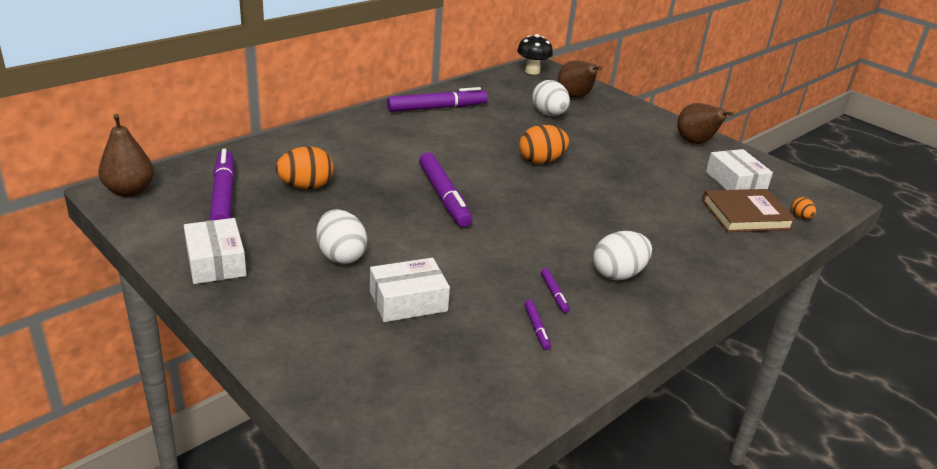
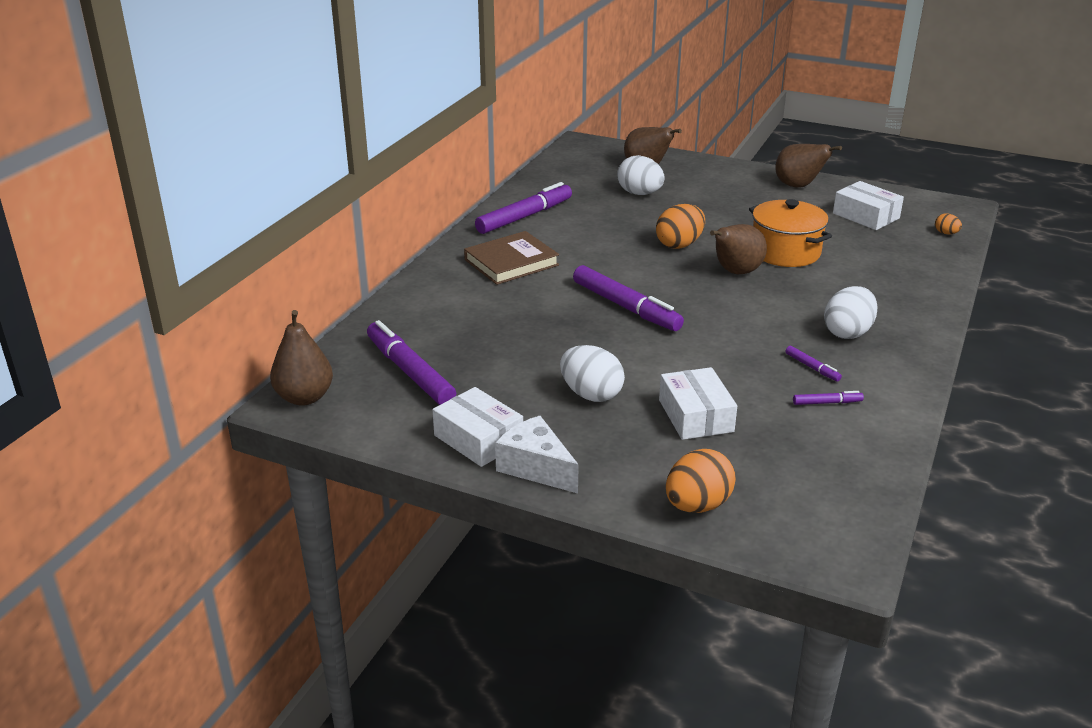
camera: 20 degrees left, 0 degrees up
orange egg [276,146,334,189] -> orange egg moved to [666,449,736,513]
white box [370,258,450,322] -> white box turned 60 degrees counterclockwise [659,367,737,440]
black mushroom [517,34,553,74] -> none
purple marker [524,300,551,350] -> purple marker turned 60 degrees counterclockwise [793,391,864,405]
brown book [702,189,796,232] -> brown book moved to [464,231,559,285]
none -> white cheese [495,416,579,493]
none -> brown pear [710,224,767,274]
none -> orange pot [749,199,832,267]

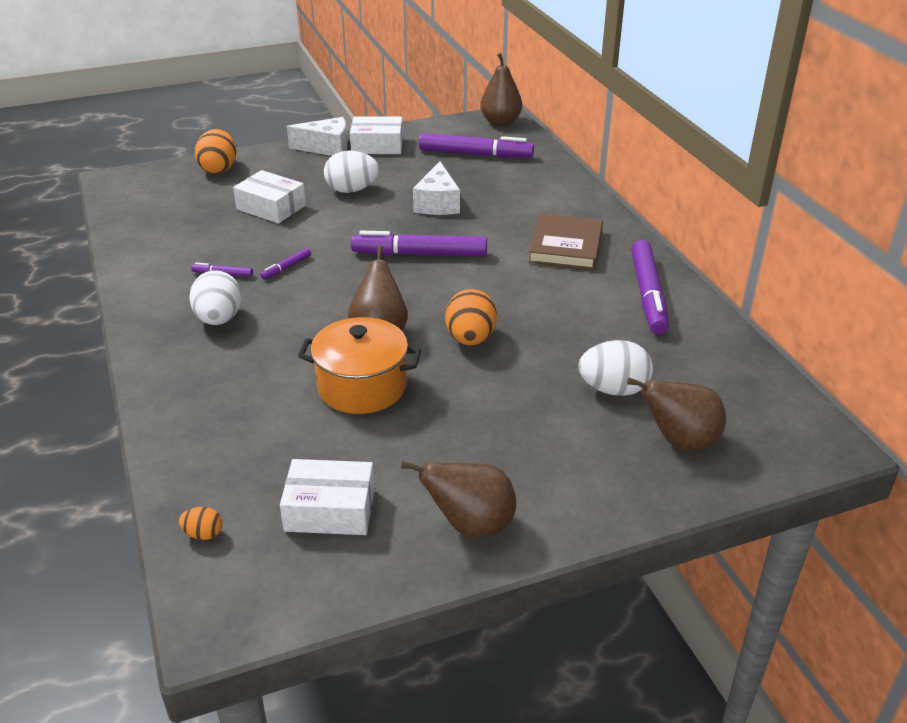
camera: 135 degrees right, 5 degrees up
purple marker [793,391,864,405] -> purple marker moved to [261,248,311,280]
none -> white cheese [413,161,460,215]

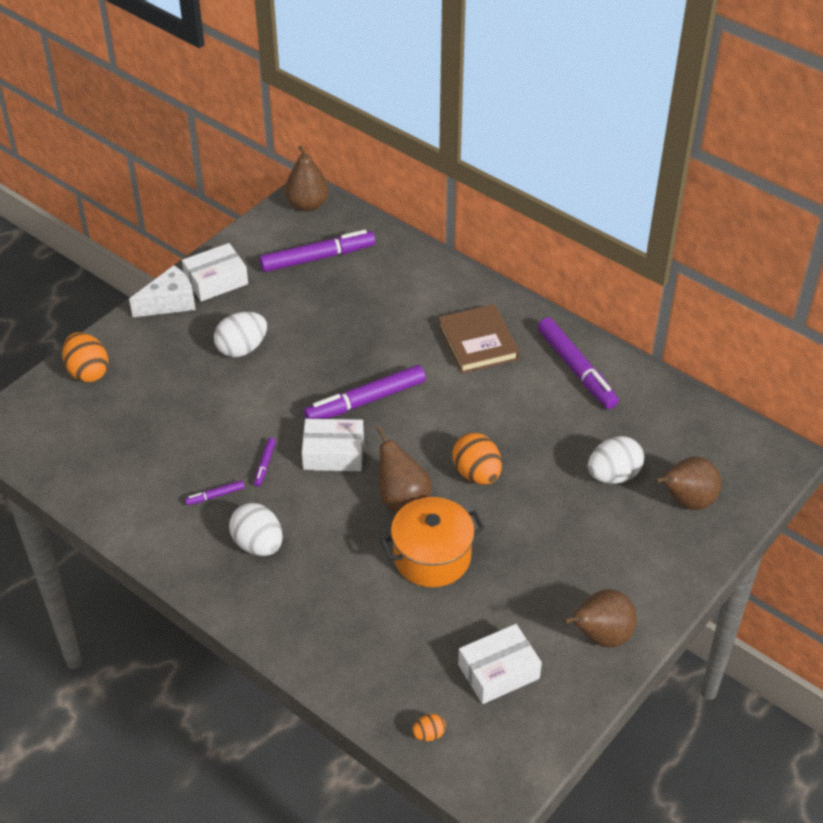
camera: 30 degrees left, 10 degrees up
white box [233,170,306,224] -> white box moved to [302,419,364,471]
white cheese [413,161,460,215] -> none

